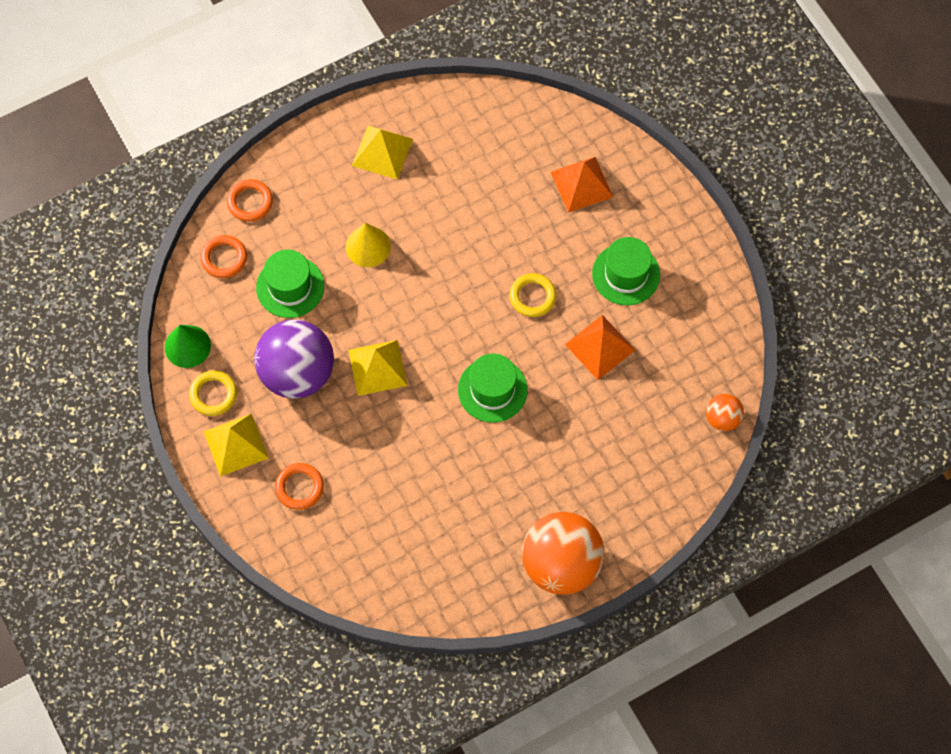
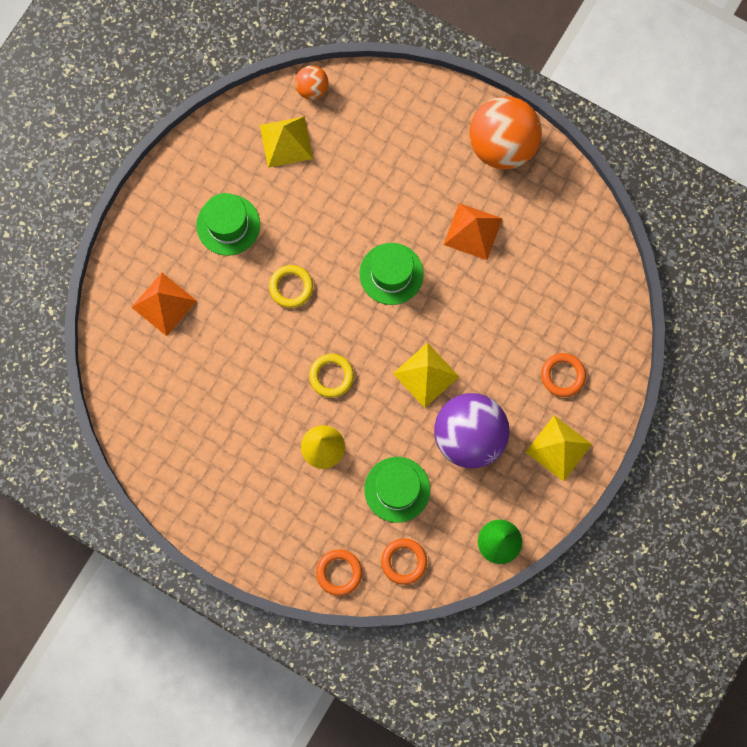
camera: 120 degrees left, 10 degrees up
yellow ring [189,370,237,416] -> yellow ring moved to [309,354,354,398]
yellow pyramid [352,125,413,179] -> yellow pyramid moved to [260,116,313,168]
orange pyramid [565,315,635,380] -> orange pyramid moved to [444,203,503,260]

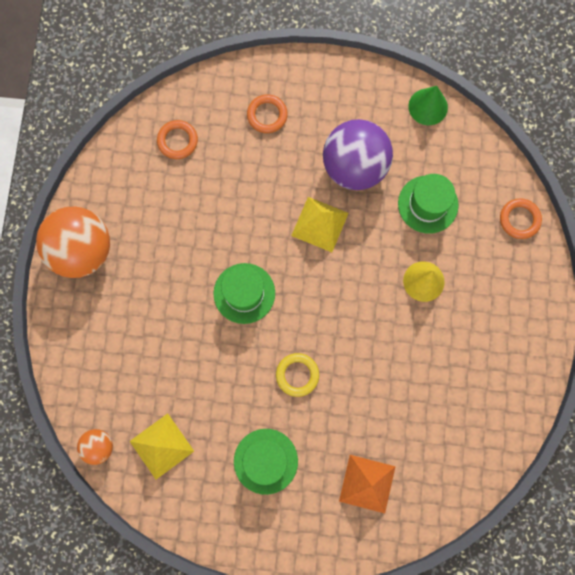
camera: 115 degrees left, 0 degrees up
yellow ring [309,354,354,398] -> none
orange ring [381,538,427,585] -> orange ring moved to [157,120,198,159]
orange pyramid [444,203,503,260] -> none
yellow pyramid [525,416,592,481] -> none

